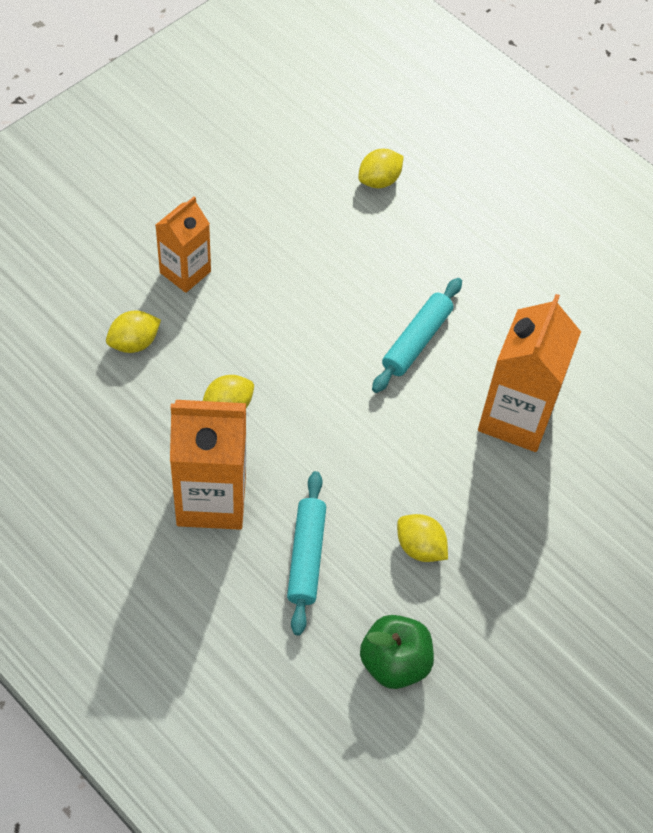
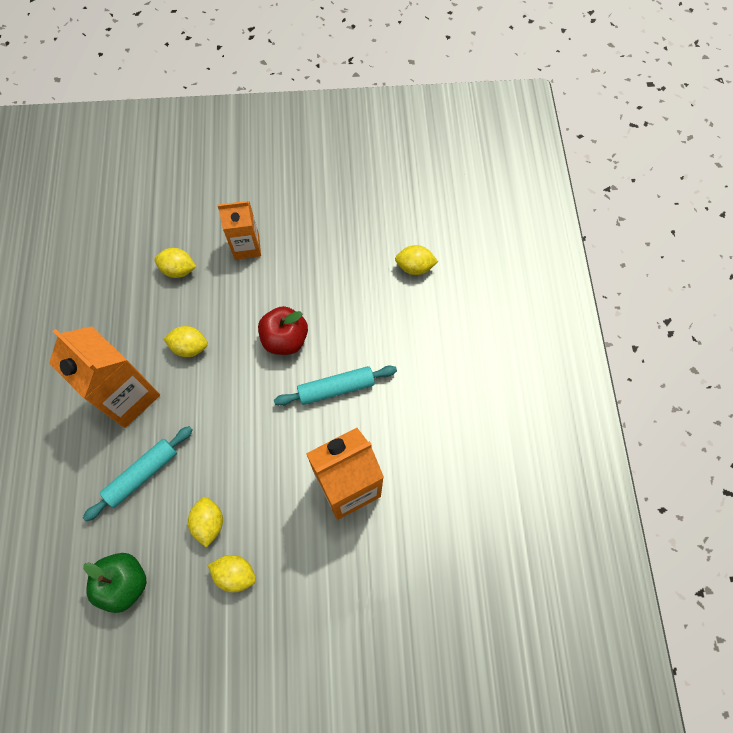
camera: 45 degrees right, 10 degrees up
none -> yellow lemon [208,555,256,592]
none -> red apple [258,306,308,355]

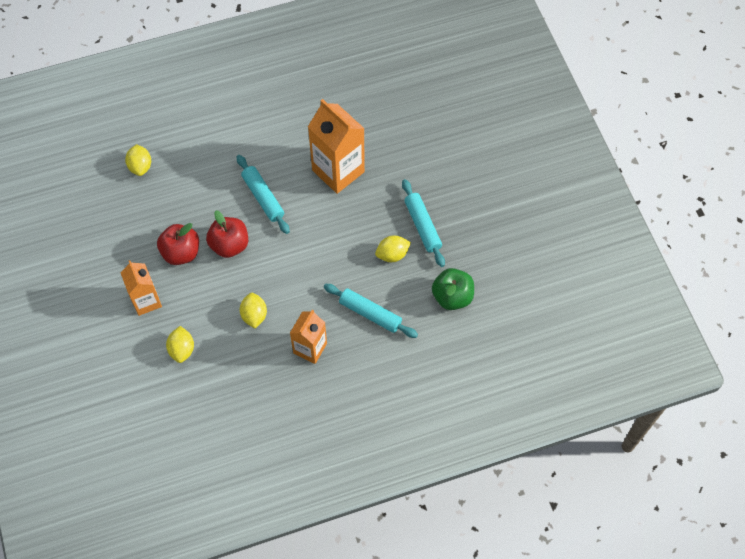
camera: 105 degrees left, 5 degrees down
orange carton [49,326,160,428] -> orange carton [290,310,327,364], size x0.62
yellow lemon [208,555,256,592] -> turquoise rolling pin [402,179,445,267]
none -> red apple [157,223,199,265]

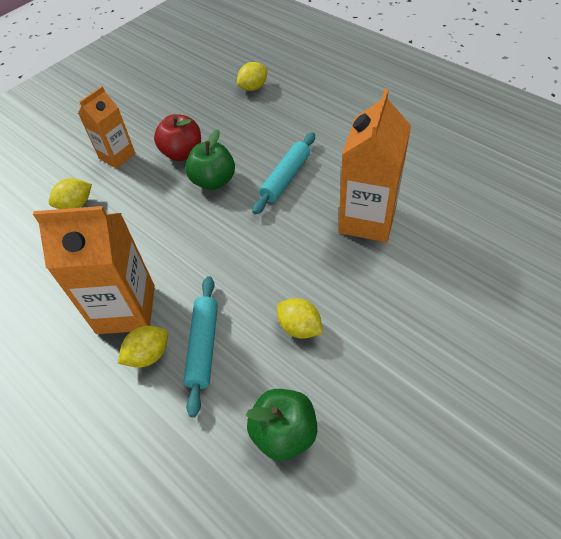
camera: 65 degrees right, 10 degrees down
red apple [206,211,248,258] -> green apple [185,129,235,190]
yellow lemon [240,293,267,329] -> yellow lemon moved to [117,326,168,368]
orange carton [290,310,327,364] -> orange carton [33,206,155,334], size x1.61
turquoise rolling pin [402,179,445,267] -> none

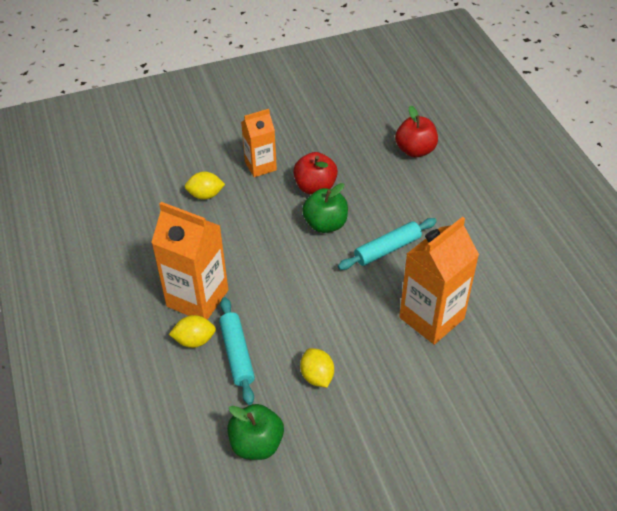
camera: 25 degrees right, 5 degrees down
turquoise rolling pin [183,276,218,418] -> turquoise rolling pin turned 45 degrees counterclockwise [219,297,255,405]
yellow lemon [237,62,267,91] -> red apple [395,105,438,158]

